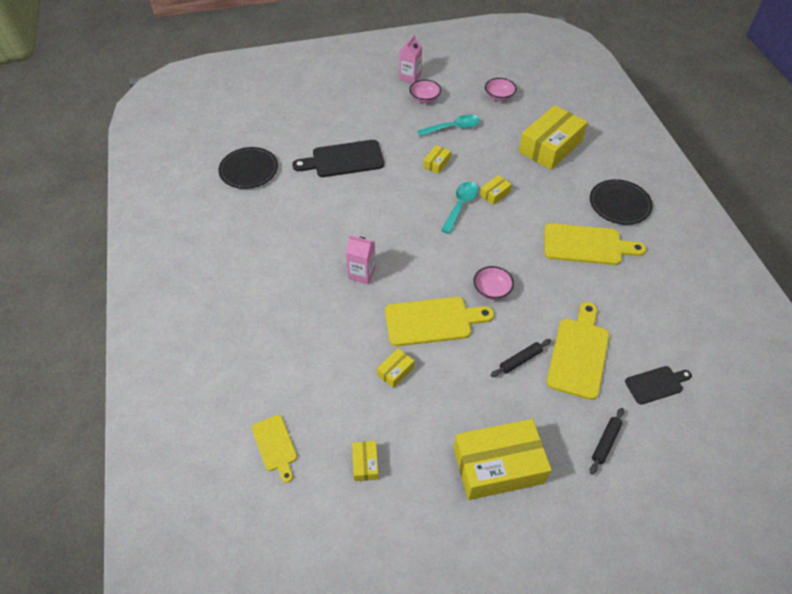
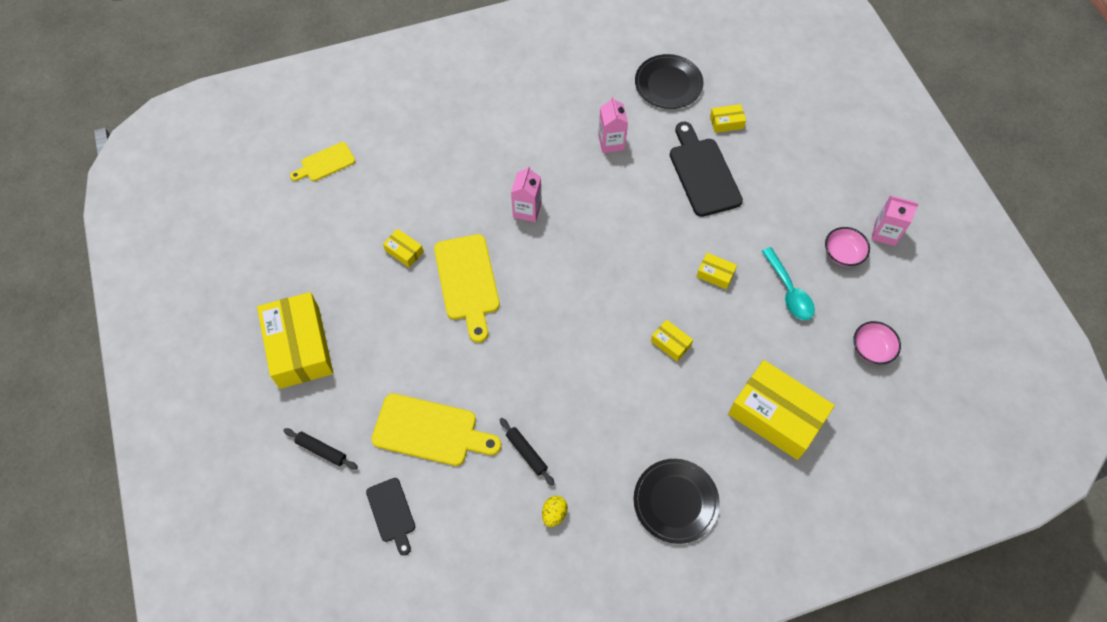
camera: 85 degrees right, 10 degrees up
yellow box [352,441,379,481] -> yellow box moved to [710,104,746,133]
turquoise spoon [441,182,478,234] -> none
pink bowl [473,266,514,300] -> none
black rolling pin [491,339,551,377] -> black rolling pin moved to [499,418,555,486]
yellow cutting board [544,223,646,265] -> none
none -> yellow egg [542,496,568,527]
none -> pink carton [598,96,628,153]

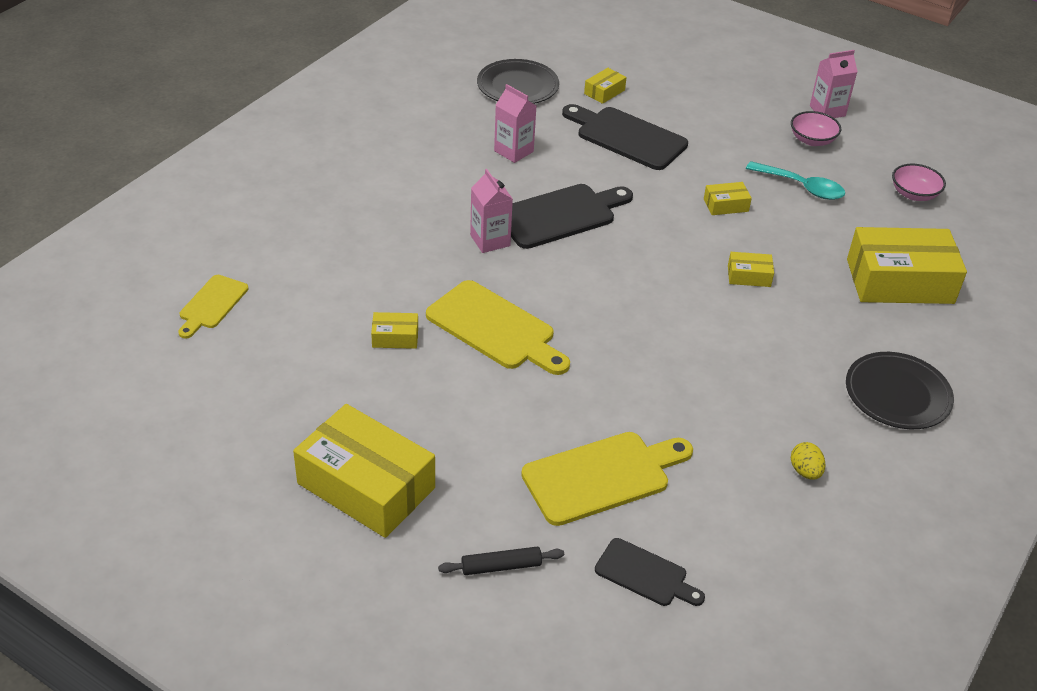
camera: 40 degrees left, 20 degrees down
black rolling pin [499,418,555,486] -> none
none -> black cutting board [511,184,633,249]

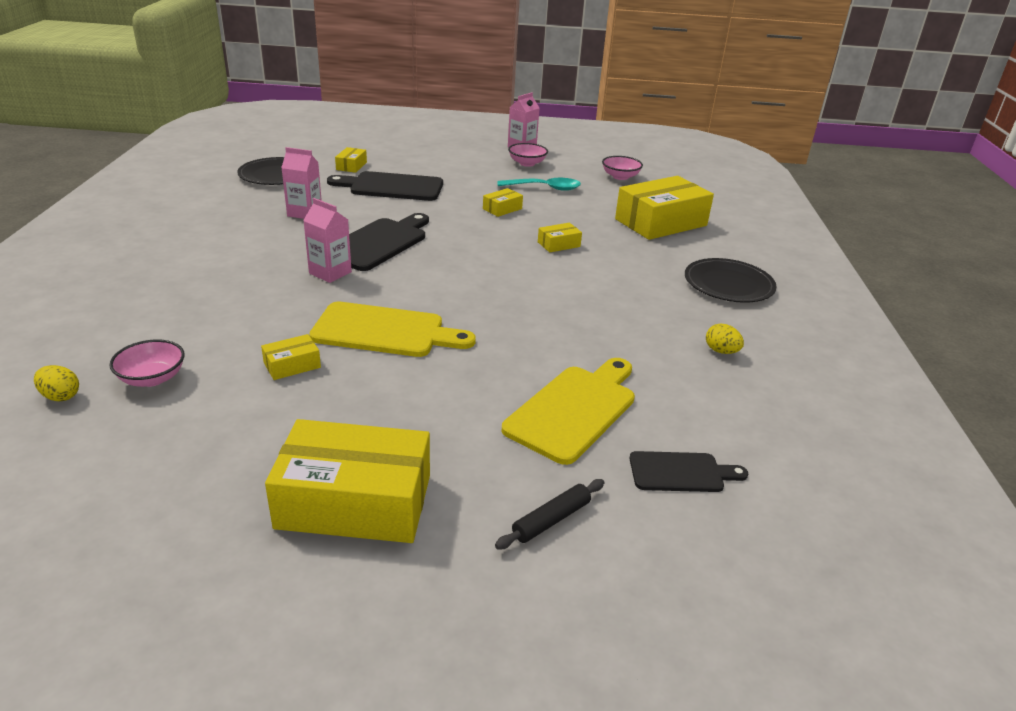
camera: 30 degrees left, 10 degrees down
yellow cutting board [178,275,248,339] -> yellow egg [34,365,79,401]
none -> pink bowl [109,339,185,387]

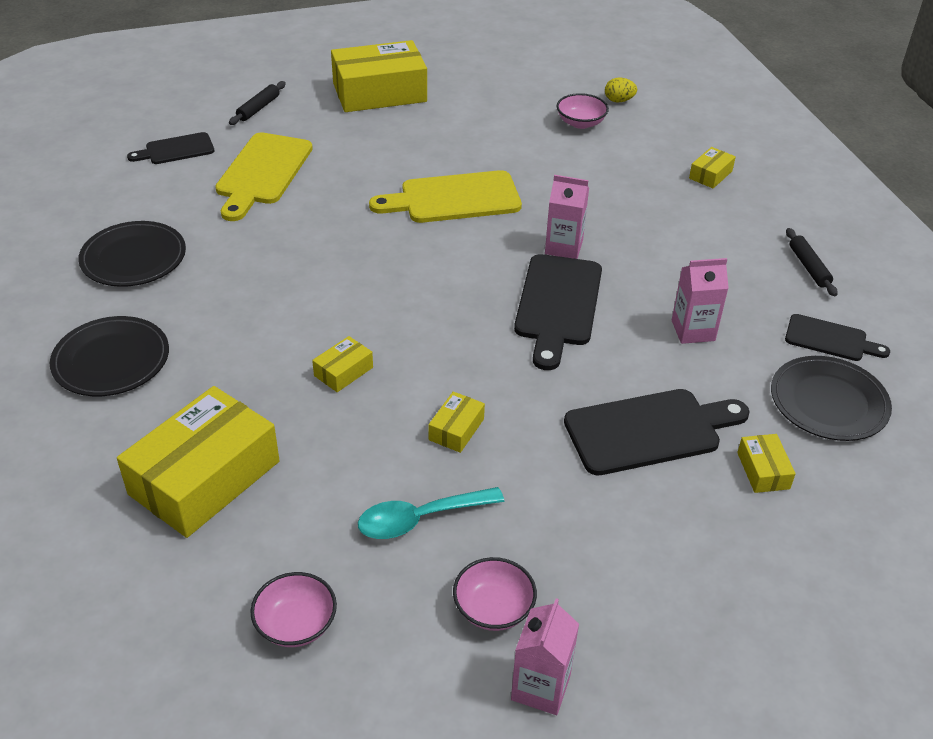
camera: 160 degrees right, 10 degrees up
yellow box [261,334,321,380] -> yellow box moved to [689,147,736,188]
yellow egg [706,324,744,354] -> black plate [78,221,186,287]
none -> black cutting board [785,314,890,361]
none -> black rolling pin [786,228,838,296]

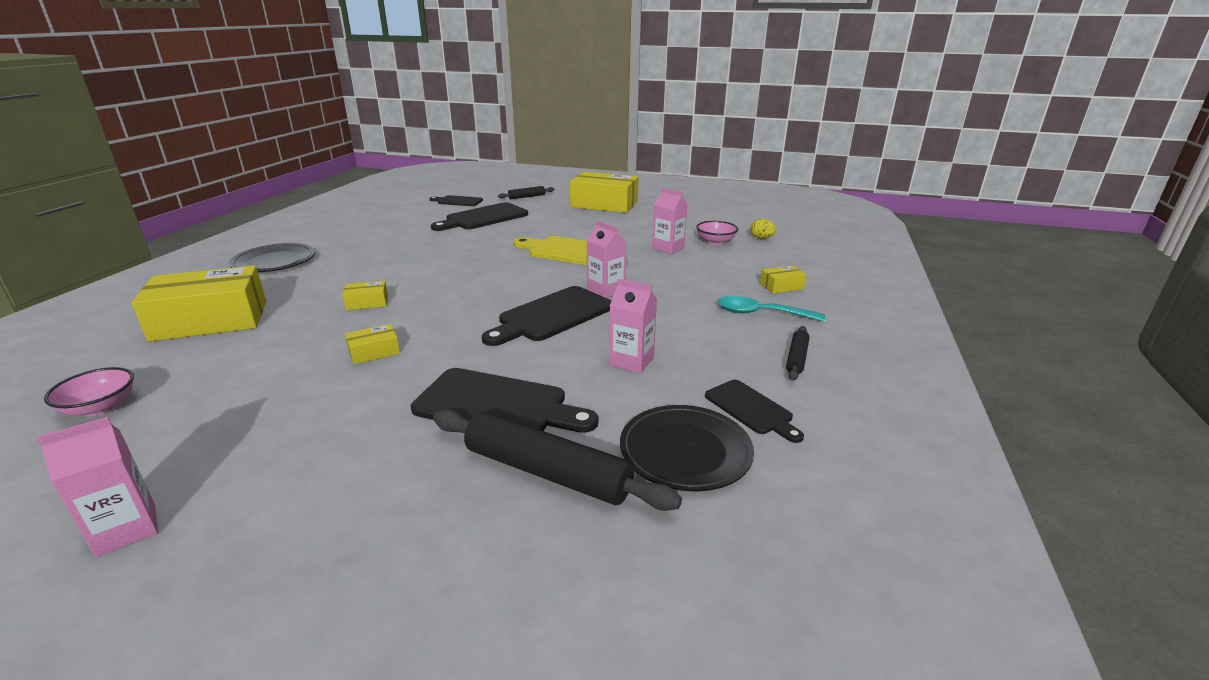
camera: 35 degrees right, 15 degrees down
black plate [78,221,186,287] -> none
yellow cutting board [215,132,313,221] -> black cutting board [431,202,528,231]
turquoise spoon [358,487,504,539] -> turquoise spoon moved to [717,296,825,322]
pink bowl [453,557,537,631] -> none
yellow box [737,434,796,493] -> black rolling pin [433,409,682,511]
none -> pink carton [652,188,687,254]

